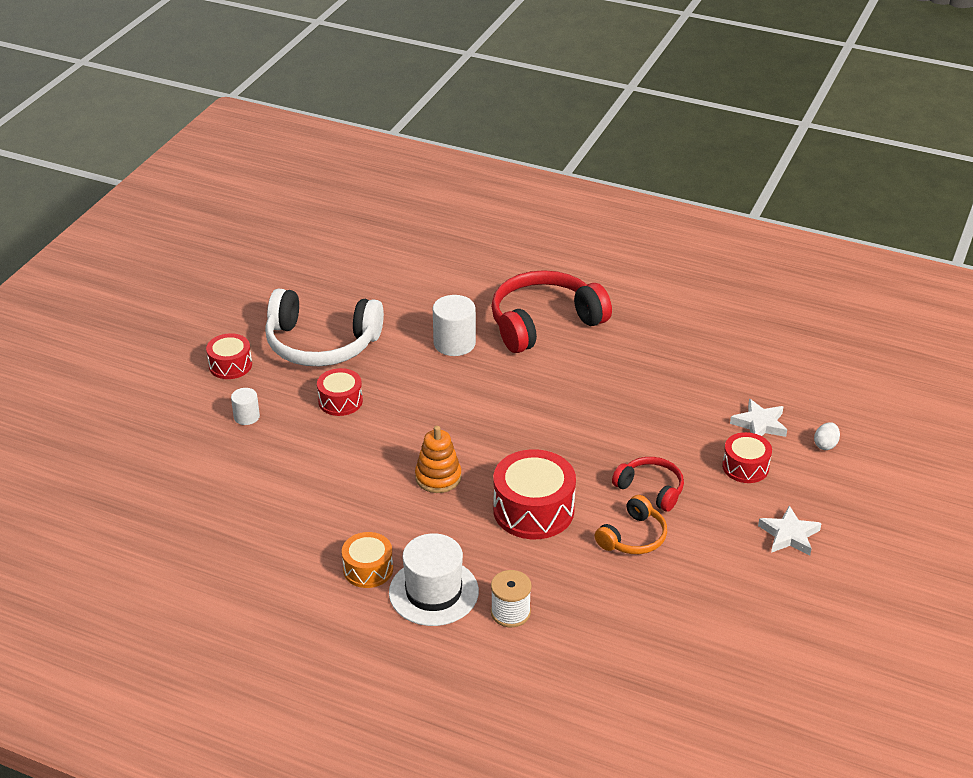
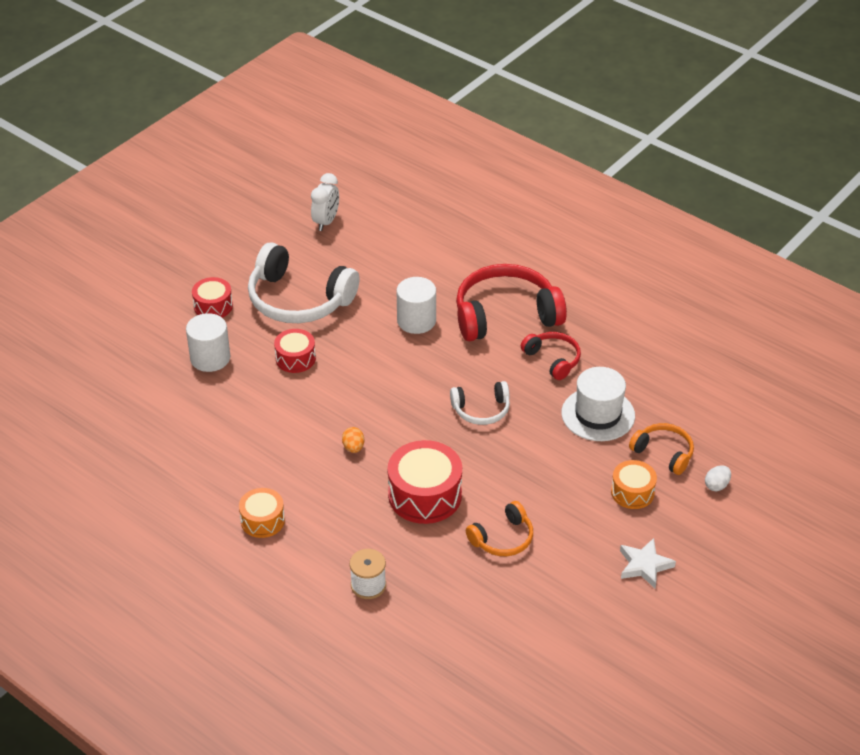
camera: 15 degrees right, 5 degrees up
white cylinder [231,388,260,425] -> white cylinder [186,313,230,372], size x1.73
white hat [389,533,479,626] -> white hat moved to [561,367,635,441]
orange stacking toy [415,426,461,493] -> orange egg [342,427,364,453]
red headphones [612,457,684,512] -> red headphones moved to [521,332,581,380]
red drum [722,432,772,483] -> orange drum [611,460,657,509]
white star [730,399,787,437] -> orange headphones [629,423,694,475]
none -> white clock [311,173,339,231]
none -> white headphones [450,381,510,425]

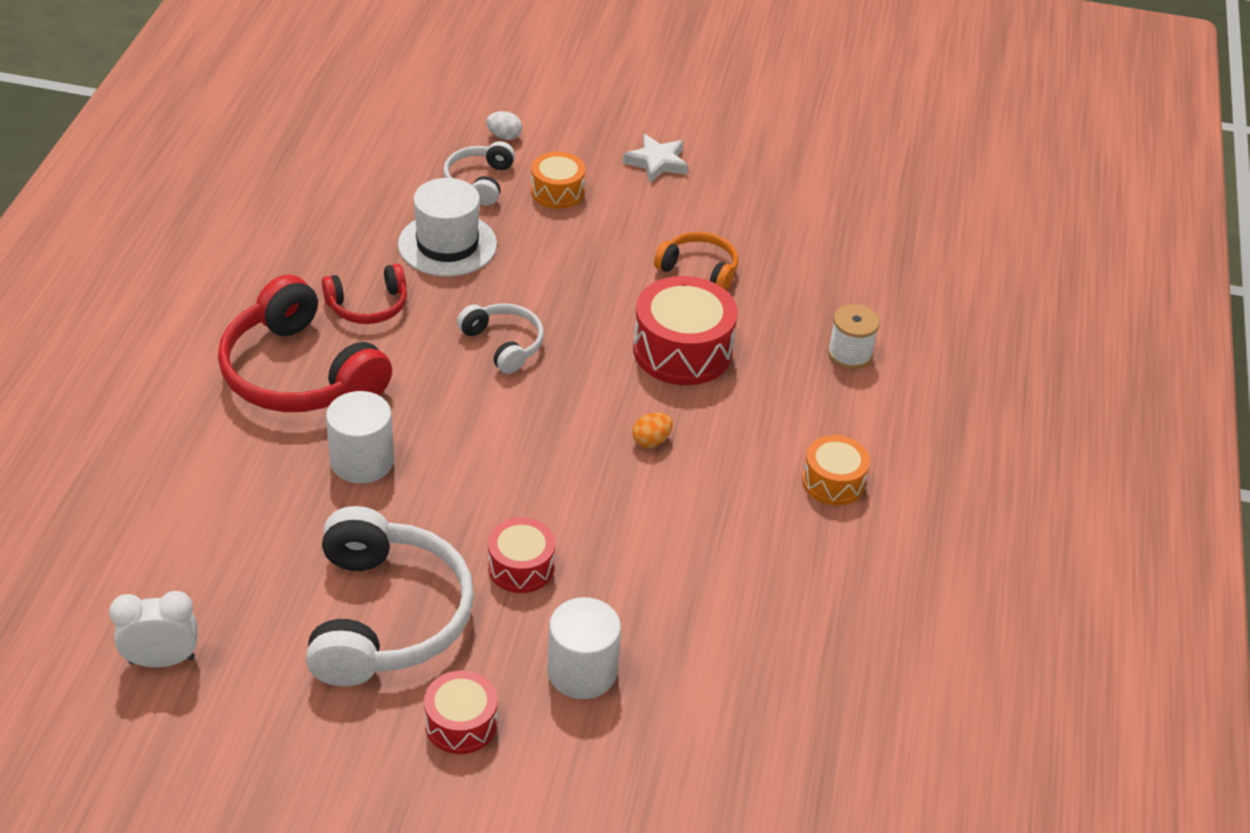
camera: 120 degrees left, 0 degrees up
red headphones [521,332,581,380] -> red headphones turned 135 degrees counterclockwise [322,264,407,324]
orange headphones [629,423,694,475] -> white headphones [443,141,515,206]

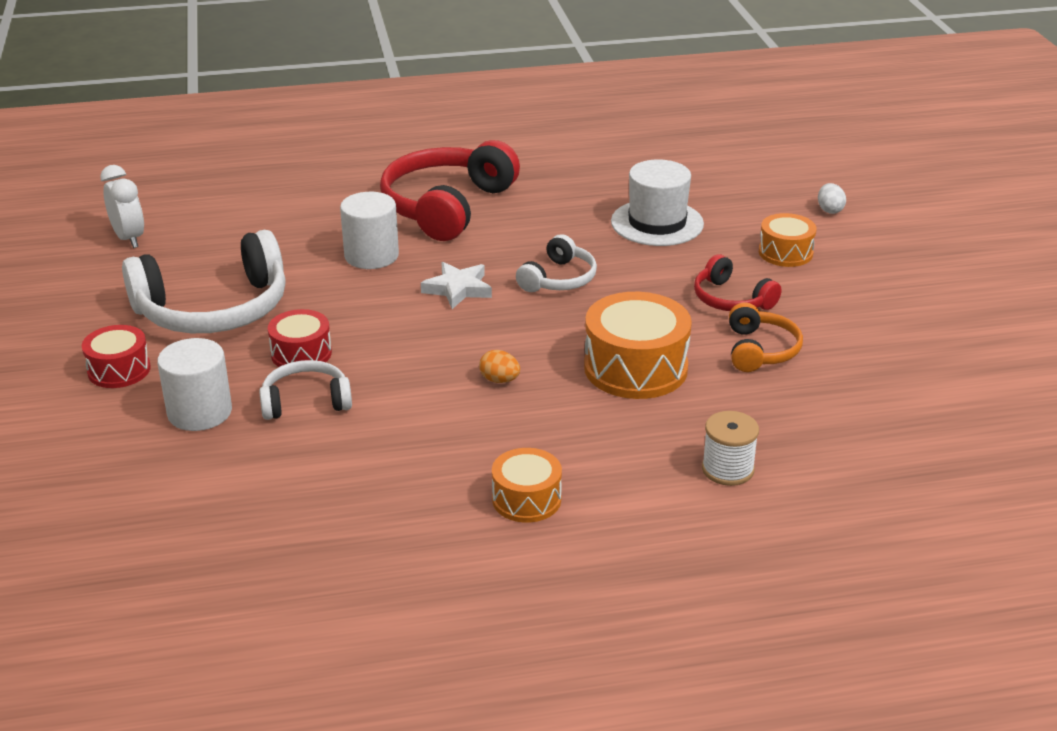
camera: 70 degrees right, 10 degrees down
red headphones [322,264,407,324] -> red headphones moved to [694,254,782,311]
white headphones [443,141,515,206] -> white headphones moved to [259,360,352,420]
white star [623,134,688,183] -> white star moved to [421,262,492,309]
red drum [633,276,738,385] -> orange drum [584,292,692,399]

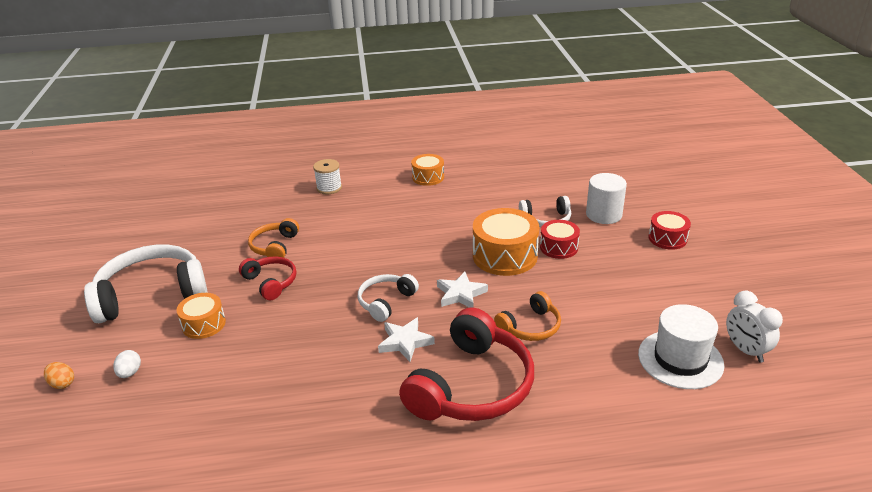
camera: 175 degrees left, 0 degrees up
white headphones [122,230,286,333] -> white headphones moved to [84,245,208,323]
white cylinder [340,192,399,269] -> orange headphones [494,291,561,341]
orange egg [479,350,520,383] -> orange egg moved to [44,362,74,389]
orange drum [584,292,692,399] -> orange drum moved to [473,208,539,276]
white hat [611,159,704,246] -> white hat moved to [638,304,724,389]
none -> white star [378,317,435,362]

